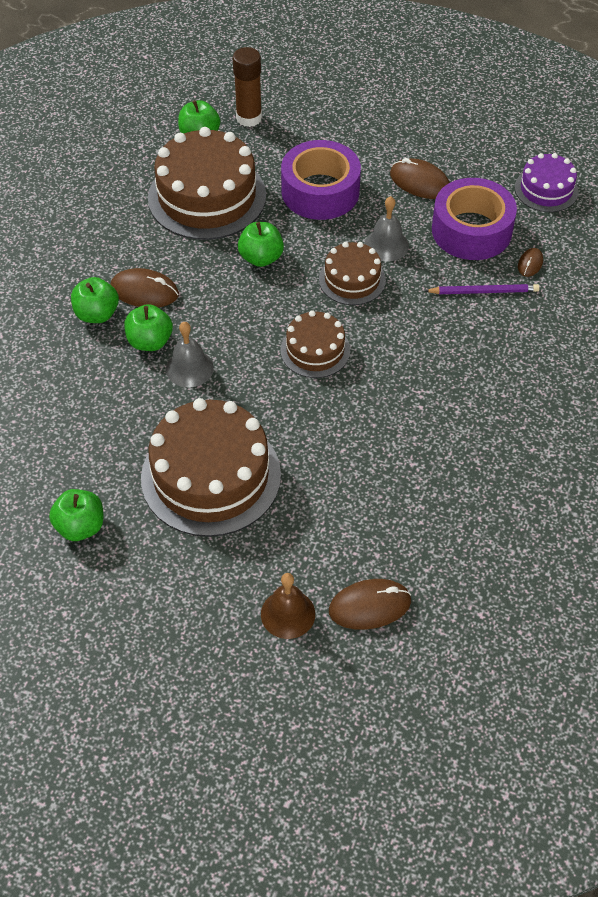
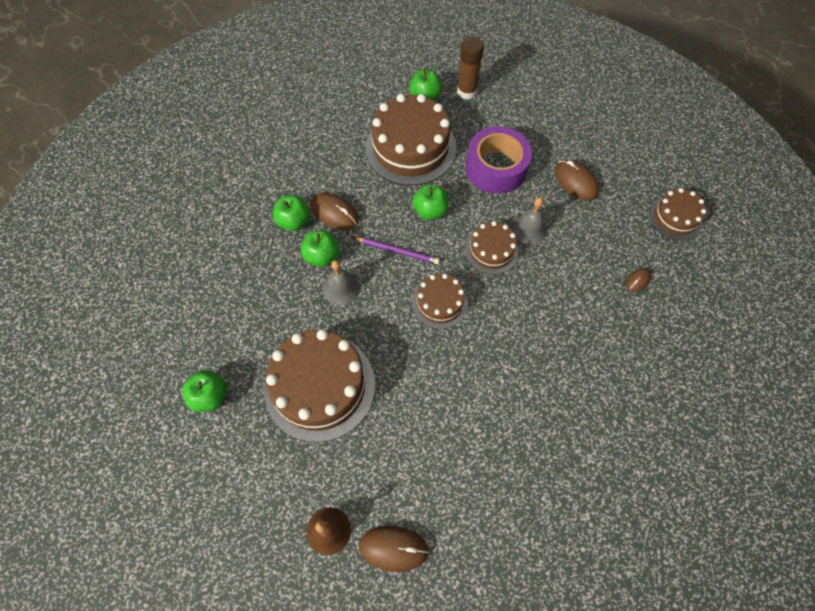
camera: 20 degrees right, 10 degrees up
purple pencil [425,284,540,294] -> purple pencil moved to [353,237,440,264]
purple tape [432,178,517,260] -> none
purple cake [515,153,579,212] -> brown cake [649,188,706,240]

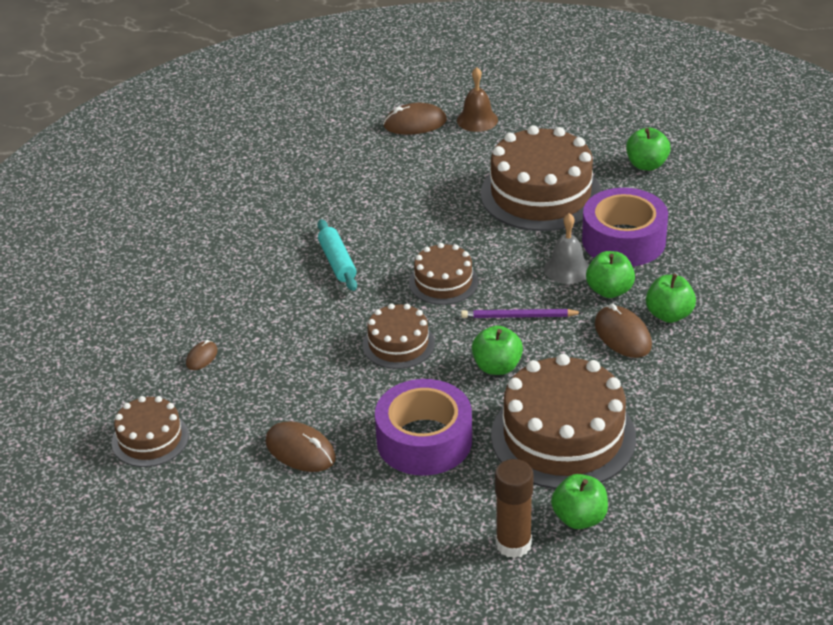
camera: 165 degrees right, 25 degrees down
brown mouse [311,193,359,230] -> brown mouse turned 45 degrees clockwise [595,303,652,358]
grey bell [512,197,547,244] -> none
none -> turquoise rolling pin [317,219,357,291]
none -> purple tape [582,188,668,266]

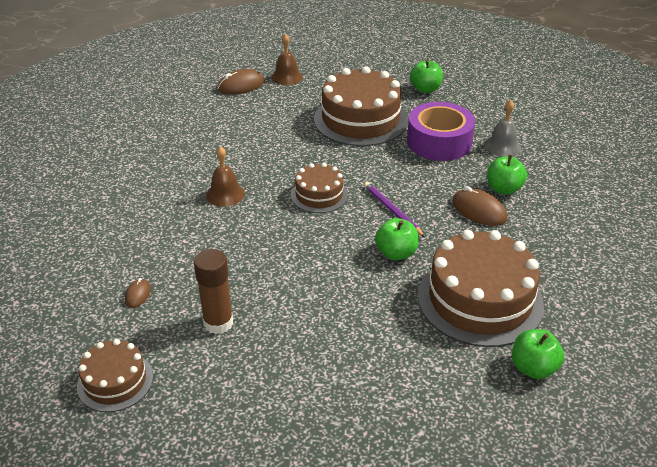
camera: 20 degrees left, 0 degrees up
brown mouse [266,421,336,472] -> none
turquoise rolling pin [317,219,357,291] -> brown bell [206,146,245,207]
brown cake [362,303,435,369] -> none
purple tape [375,379,472,476] -> none
purple pencil [461,309,583,318] -> purple pencil turned 75 degrees clockwise [364,182,425,237]
brown glue stick [495,459,533,558] -> brown glue stick moved to [194,249,233,334]
grey bell [544,213,589,284] -> grey bell moved to [485,100,521,157]
green apple [586,251,635,298] -> none

